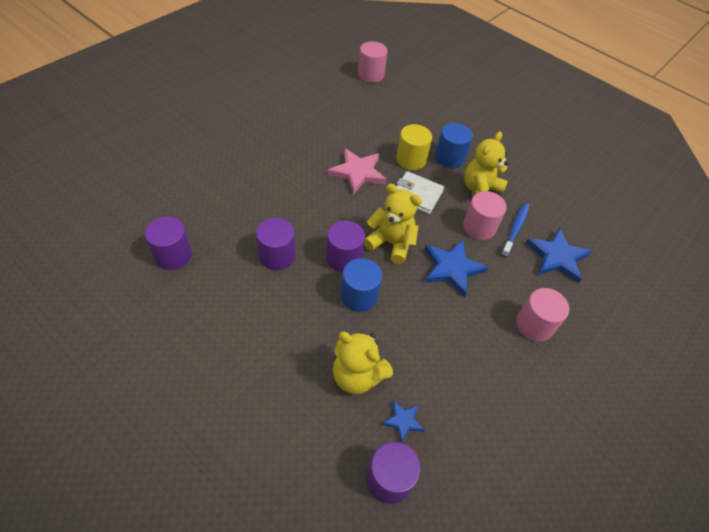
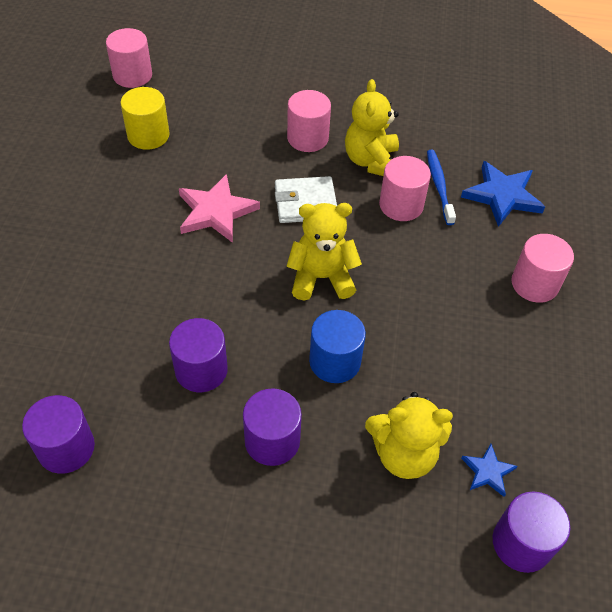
camera: 30 degrees left, 0 degrees up
purple cylinder [326,221,365,272] -> purple cylinder moved to [243,388,302,466]
yellow cylinder [396,124,432,170] -> yellow cylinder moved to [120,87,170,150]
blue star [424,239,489,297] -> none
blue cylinder [435,123,473,168] -> pink cylinder [287,90,331,152]

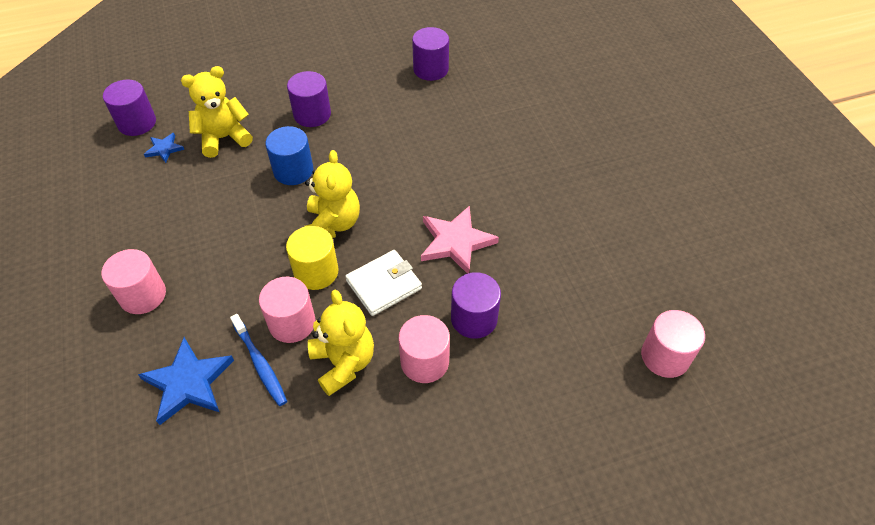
camera: 155 degrees right, 0 degrees up
yellow cylinder [120,87,170,150] -> yellow cylinder moved to [286,226,338,290]
purple cylinder [169,318,228,392] -> purple cylinder moved to [451,272,501,339]
yellow teddy bear [287,203,362,300] -> yellow teddy bear turned 60 degrees counterclockwise [305,150,360,238]

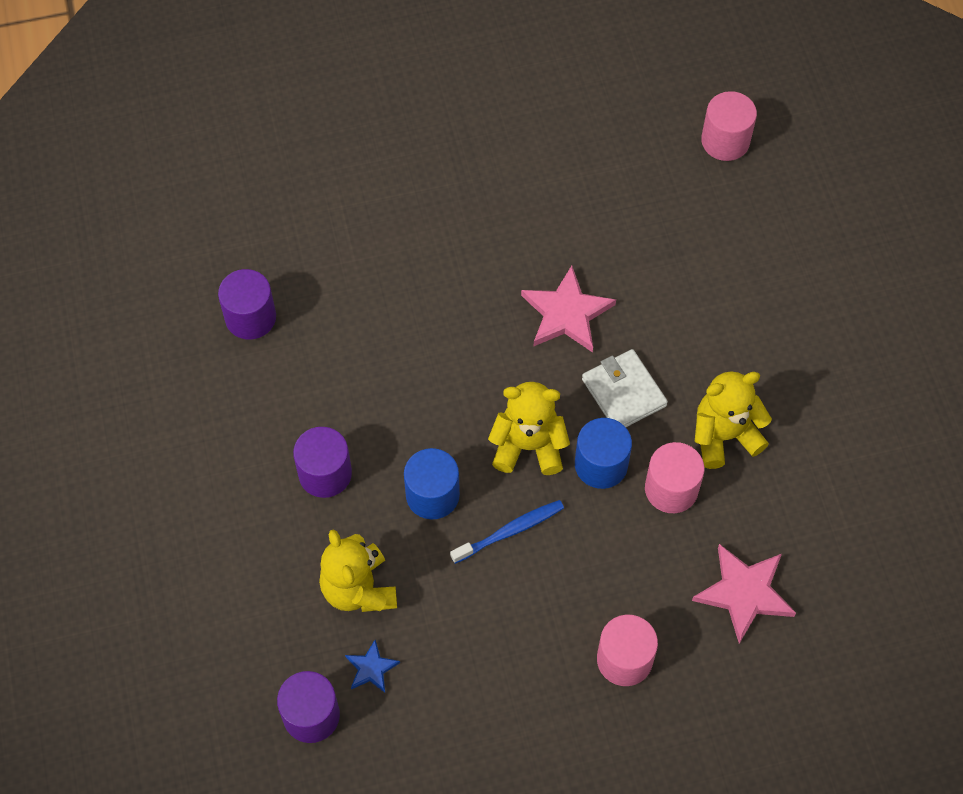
camera: 85 degrees left, 10 degrees up
blue star [138,337,234,425] -> pink star [692,544,796,644]
blue toothbrush [230,314,287,406] -> blue toothbrush moved to [450,500,564,564]
yellow cylinder [286,226,338,290] -> blue cylinder [575,418,632,489]
pink cylinder [398,315,450,383] -> none
purple cylinder [451,272,501,339] -> none

